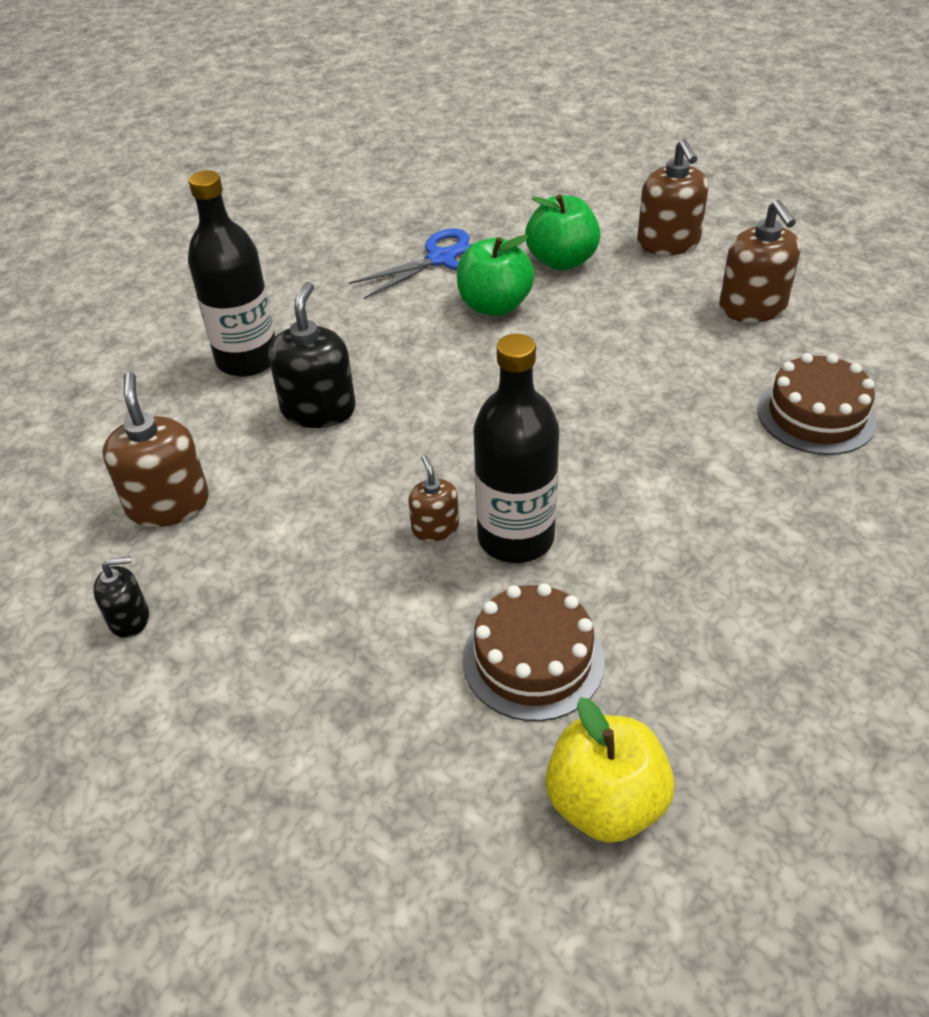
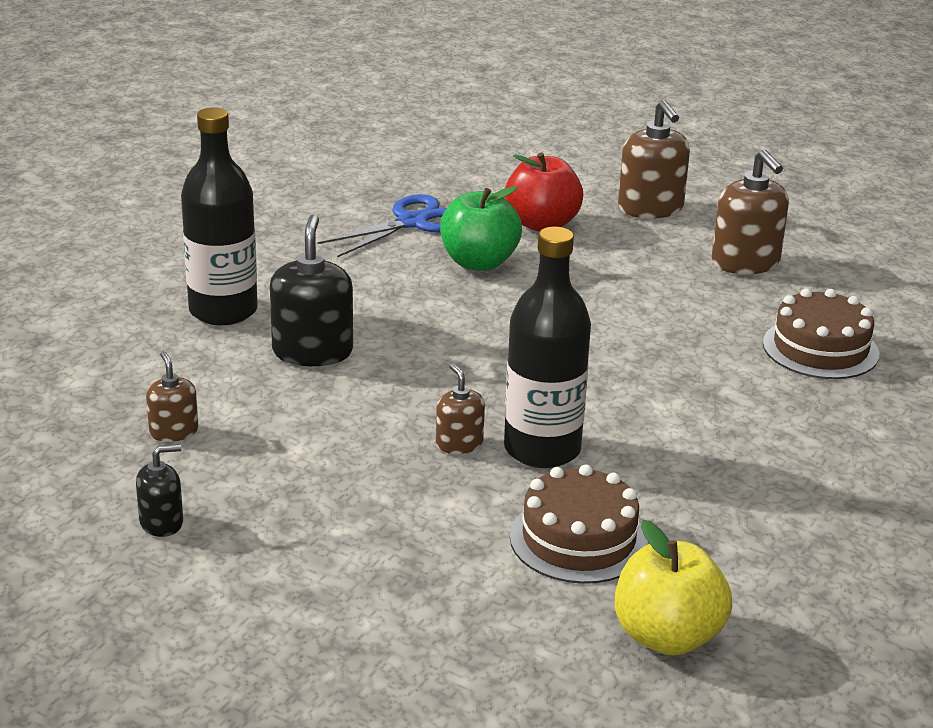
camera: 10 degrees left, 15 degrees down
brown soap dispenser [102,372,209,527] -> brown soap dispenser [146,351,198,442], size x0.56
green apple [525,194,600,270] -> red apple [504,153,583,232]

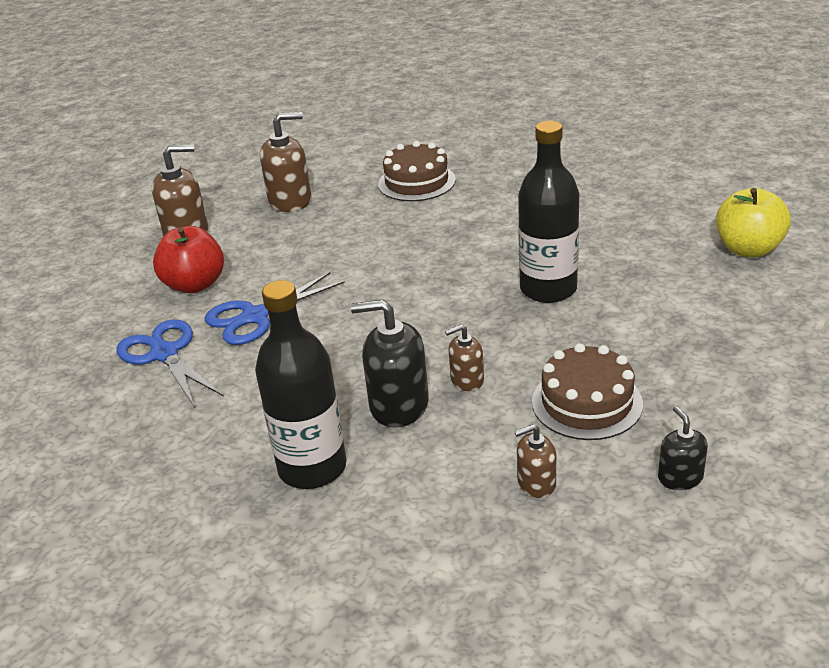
camera: 80 degrees left, 5 degrees up
brown soap dispenser [436,363,485,454] -> brown soap dispenser moved to [445,324,484,391]
green apple [440,186,522,271] -> blue scissors [205,272,345,345]
brown cake [510,465,648,584] -> brown cake moved to [532,343,643,440]

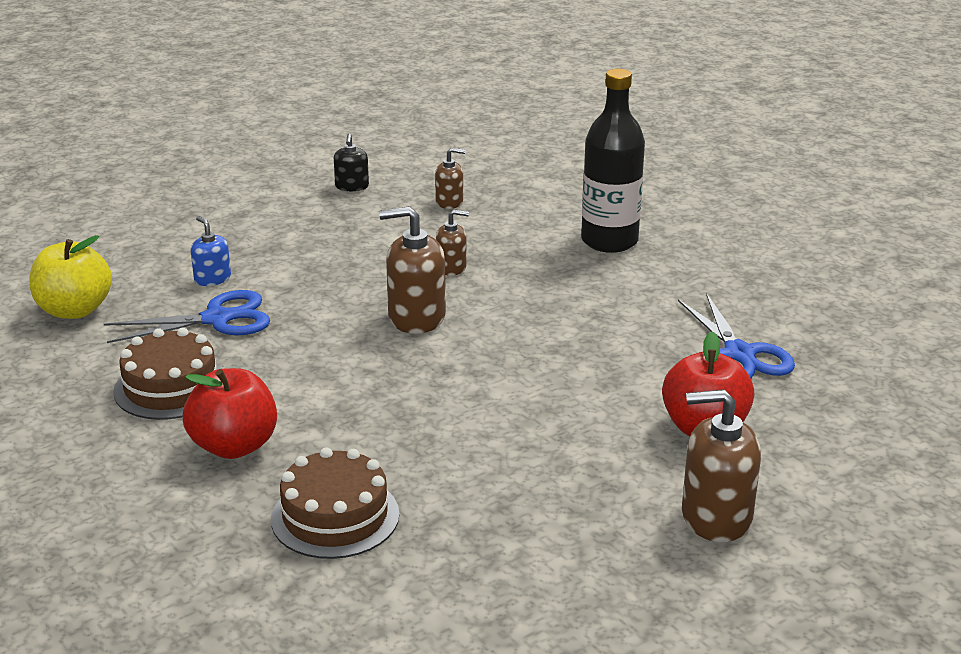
camera: 165 degrees left, 5 degrees down
blue scissors [205,272,345,345] -> blue scissors moved to [104,290,270,343]
brown soap dispenser [260,112,311,212] -> brown soap dispenser moved to [379,206,446,334]
black soap dispenser [351,299,429,428] -> none
black bottle [518,121,579,303] -> none
brown cake [532,343,643,440] -> brown cake moved to [113,328,222,420]
none -> red apple [183,368,277,459]
none -> blue soap dispenser [191,216,231,286]

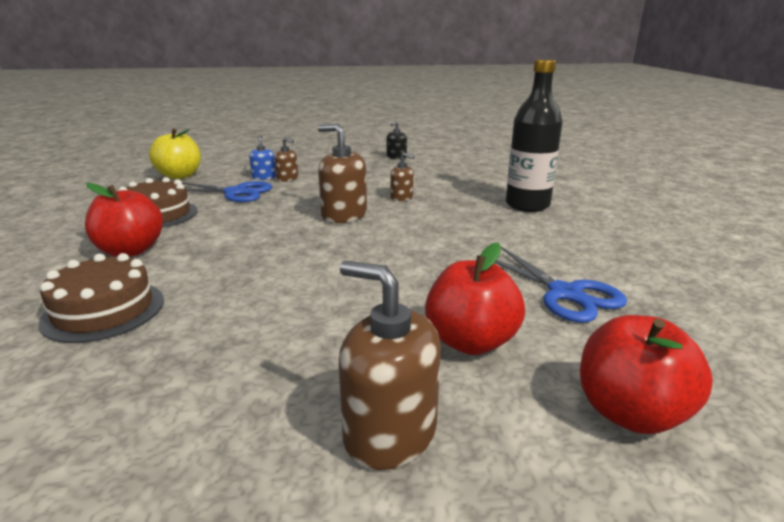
camera: 30 degrees right, 5 degrees down
brown soap dispenser [435,148,466,209] -> brown soap dispenser moved to [274,138,298,182]
blue scissors [678,293,795,378] -> blue scissors turned 45 degrees counterclockwise [480,247,627,323]
none -> red apple [580,315,713,434]

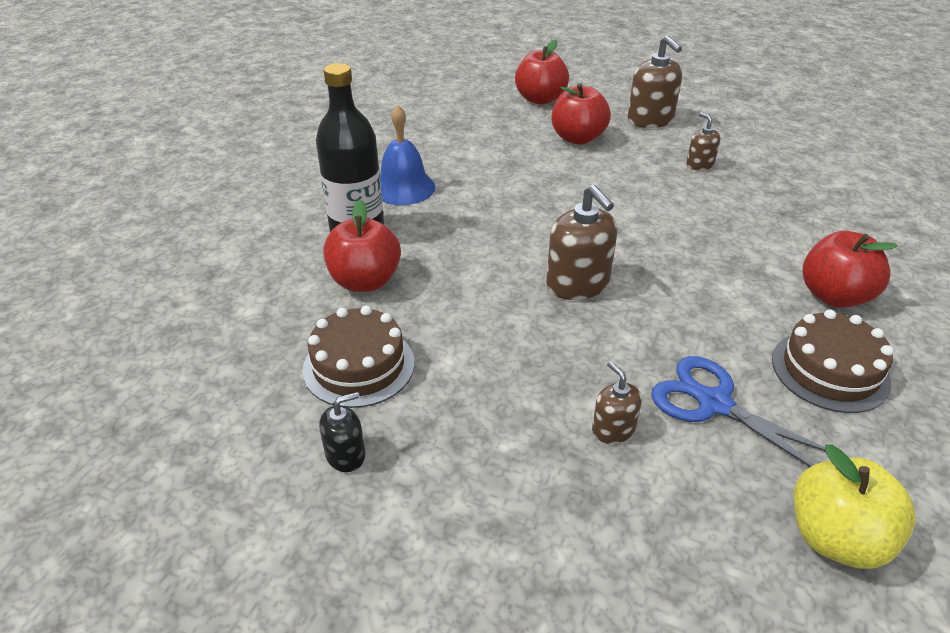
camera: 150 degrees left, 15 degrees up
brown cake [38,253,164,343] -> brown cake moved to [302,306,414,408]
blue soap dispenser [249,136,276,180] -> none
brown soap dispenser [390,153,414,201] -> brown soap dispenser moved to [686,112,721,170]
blue scissors [480,247,627,323] -> none
none -> red apple [323,200,401,292]
none -> blue bell [380,105,435,205]

